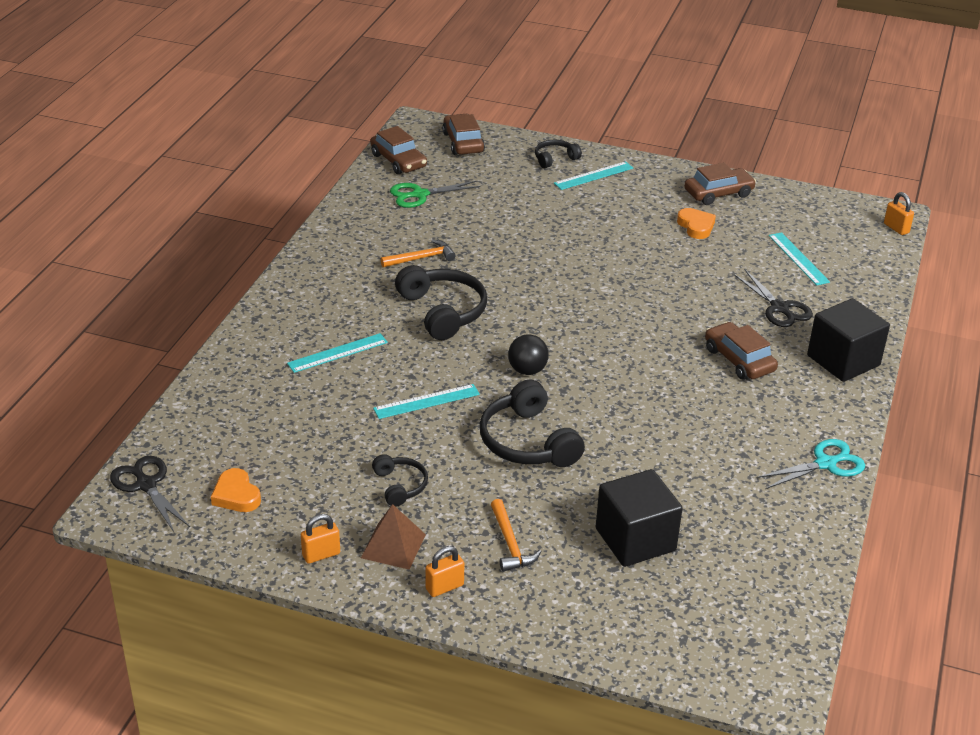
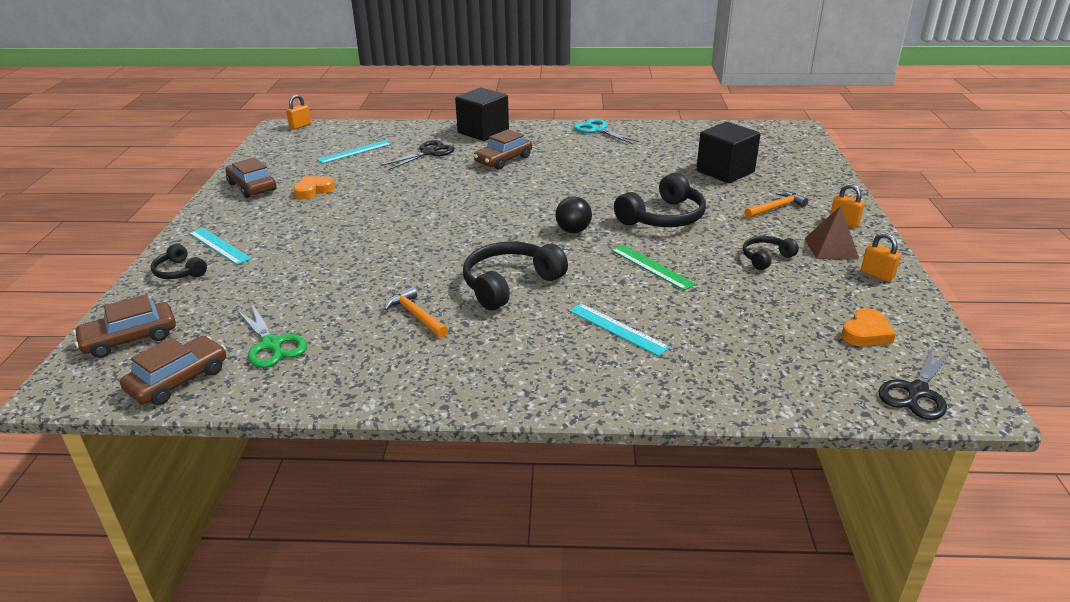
camera: 105 degrees left, 5 degrees down
turquoise ruler [373,384,480,419] -> green ruler [611,245,696,290]

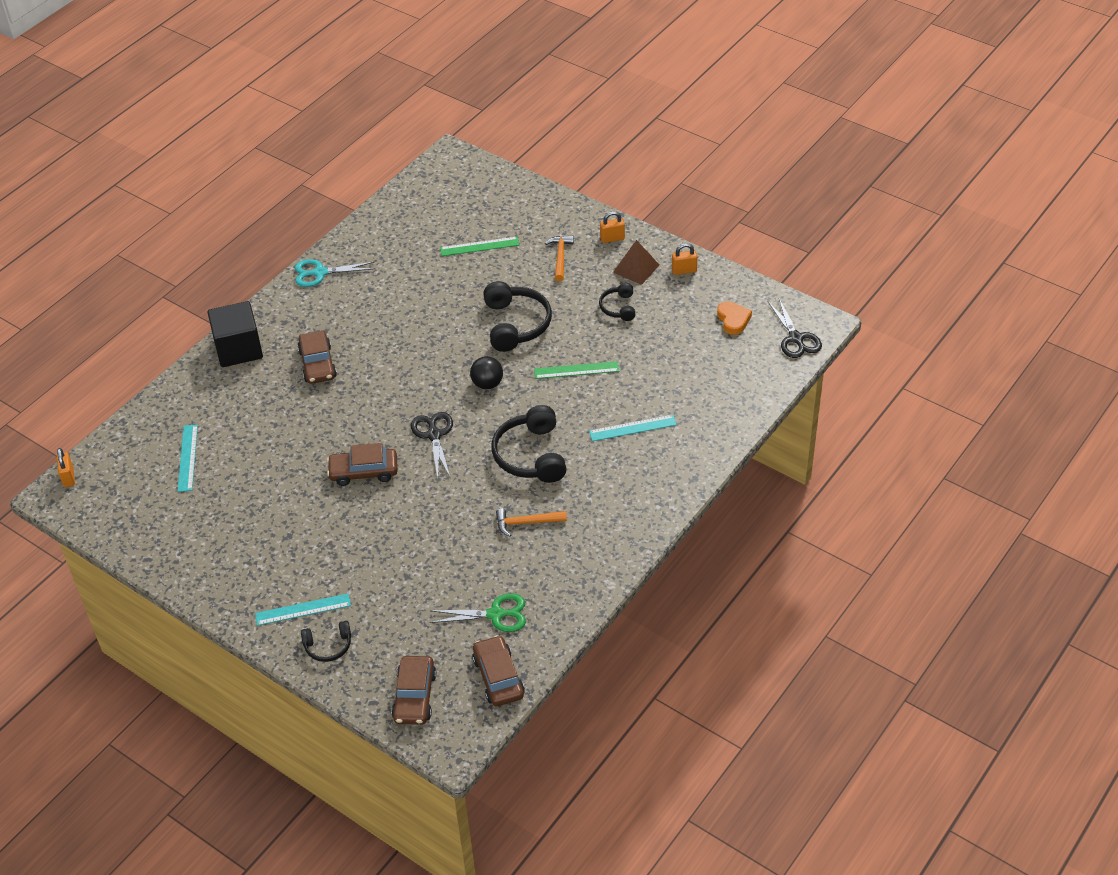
camera: 55 degrees left, 15 degrees up
brown car [225,157,276,198] -> brown car moved to [327,443,398,486]
orange heart [293,176,335,199] -> none
black scissors [382,140,455,170] -> black scissors moved to [411,412,453,478]
black cube [696,122,761,183] -> green ruler [440,237,519,256]

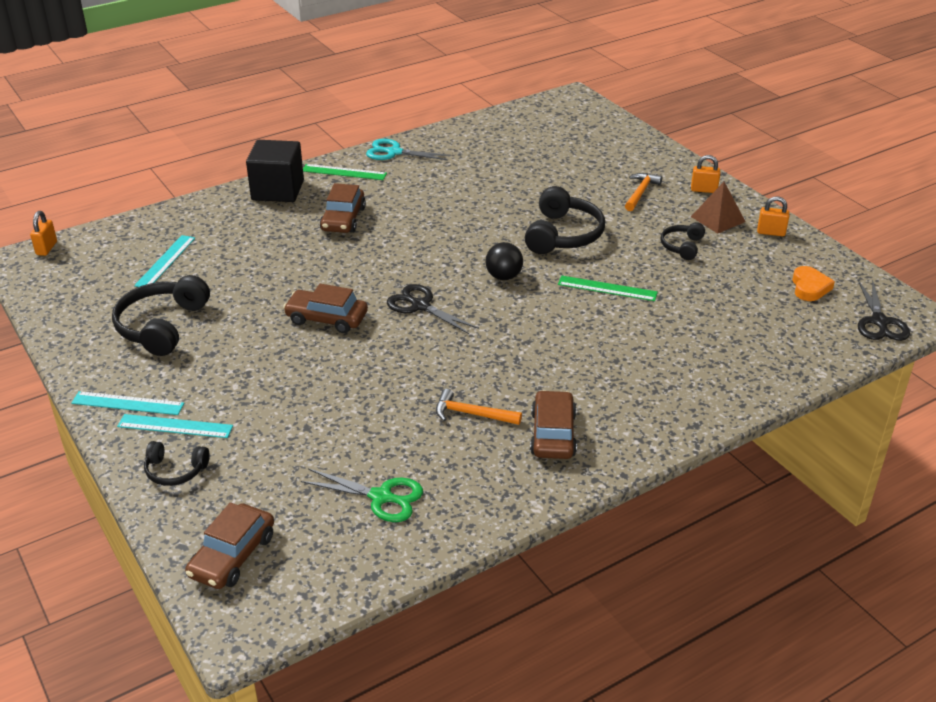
camera: 20 degrees right, 10 degrees down
black scissors [411,412,453,478] -> black scissors turned 60 degrees counterclockwise [387,284,479,335]
green ruler [440,237,519,256] -> green ruler moved to [303,164,387,180]
brown car [472,635,525,706] -> brown car moved to [530,390,577,459]
black headphones [492,405,567,483] -> black headphones moved to [112,275,210,356]
turquoise ruler [589,415,677,441] -> turquoise ruler moved to [71,391,184,415]

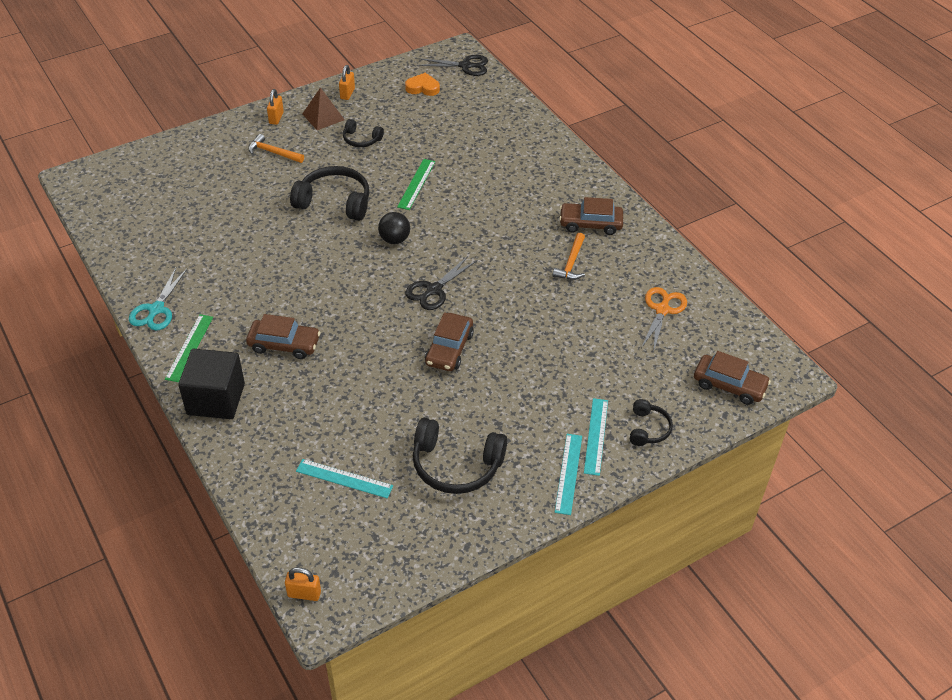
camera: 90 degrees left, 10 degrees up
green scissors [301,468,423,522] -> orange scissors [641,287,687,353]

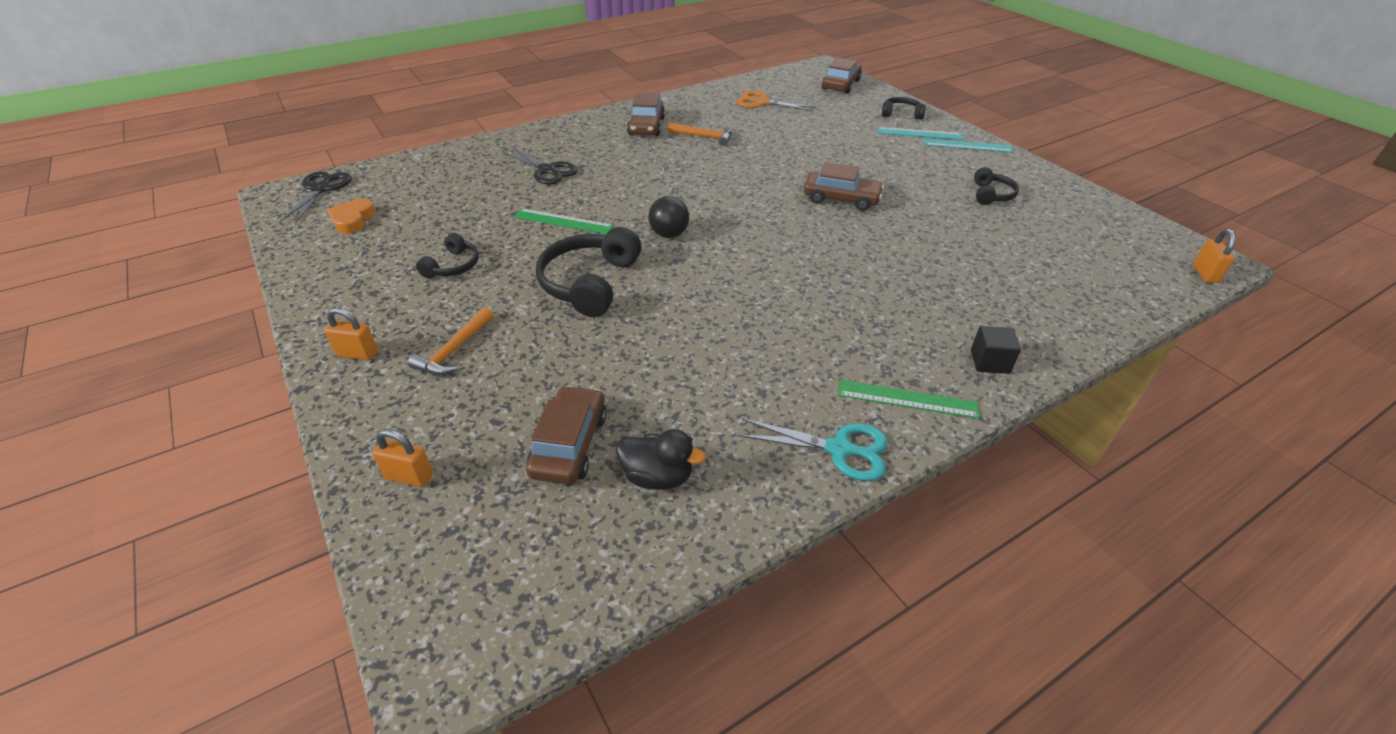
camera: 90 degrees left, 5 degrees down
black cube [178,349,245,419] -> black cube [971,326,1021,374], size x0.50
brown car [246,314,321,359] -> brown car moved to [526,385,607,484]
turquoise ruler [296,459,393,498] -> none
brown pyramid [302,87,345,130] -> none
orange padlock [339,65,355,100] -> orange padlock moved to [372,429,433,487]
black scissors [405,255,478,310] -> black scissors moved to [502,147,578,185]
black headphones [413,418,507,494] -> black headphones [974,167,1019,205], size x0.55
none -> black duck [616,429,706,490]

